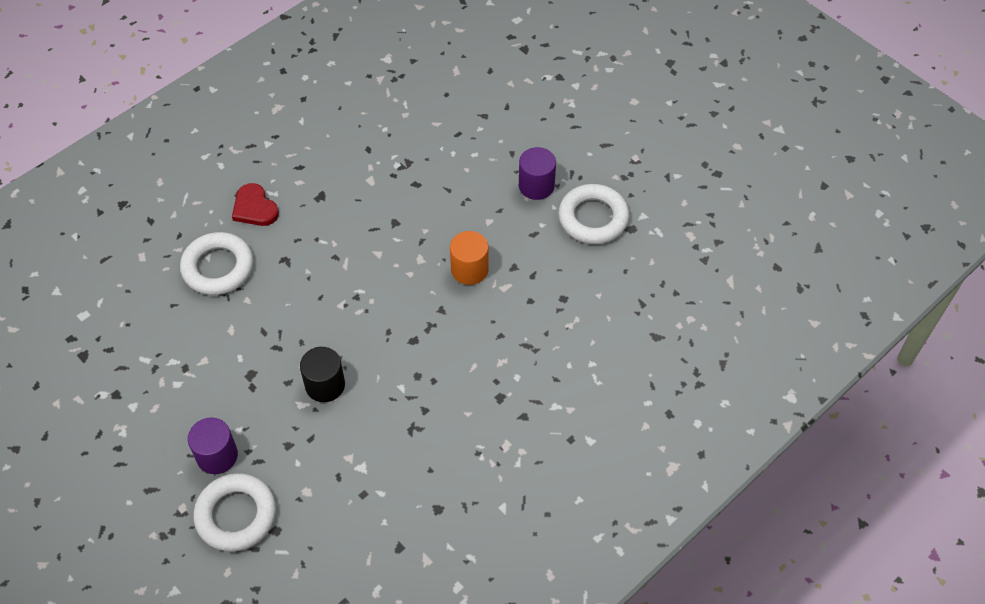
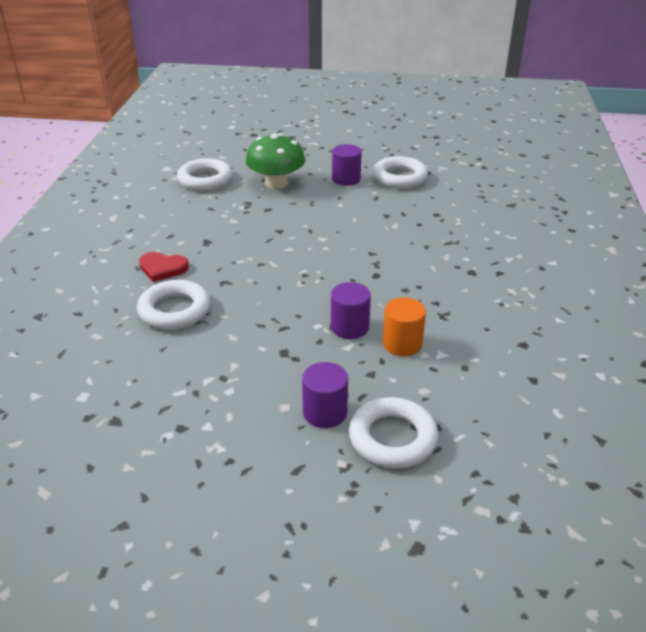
camera: 40 degrees left, 20 degrees down
black cylinder [300,347,345,402] -> purple cylinder [331,282,371,339]
orange cylinder [450,231,489,285] -> orange cylinder moved to [383,298,426,356]
none -> white ring [177,158,233,191]
none -> green mushroom [246,134,305,189]

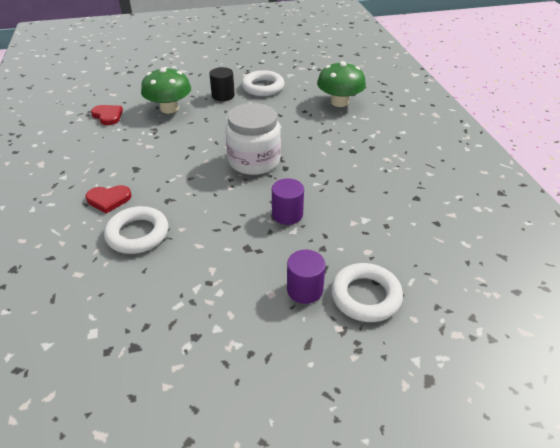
camera: 20 degrees left, 5 degrees up
white ring [177,158,233,191] -> red heart [91,105,123,125]
purple cylinder [332,144,362,186] -> black cylinder [209,67,235,101]
orange cylinder [383,298,426,356] -> none
none -> white jar [225,103,281,175]
none -> green mushroom [317,61,366,107]

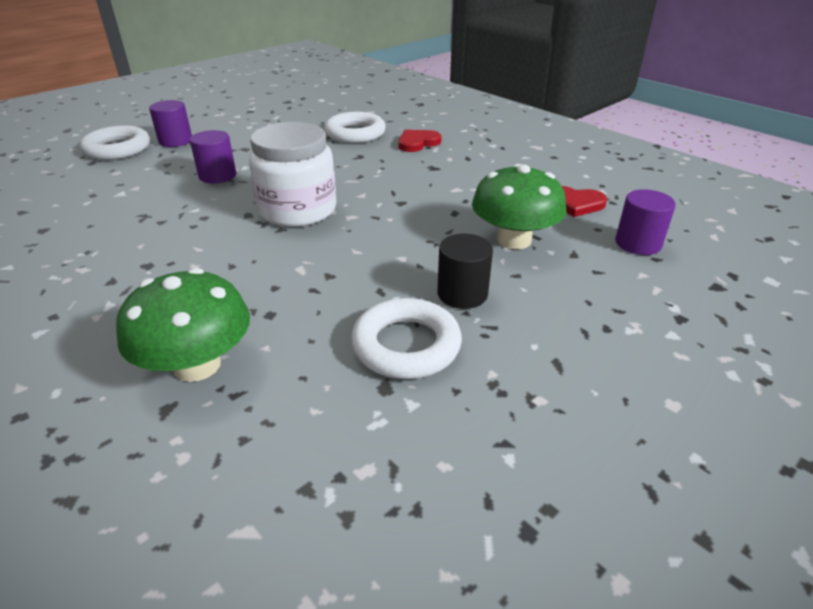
camera: 150 degrees right, 5 degrees down
none -> purple cylinder [615,189,676,255]

